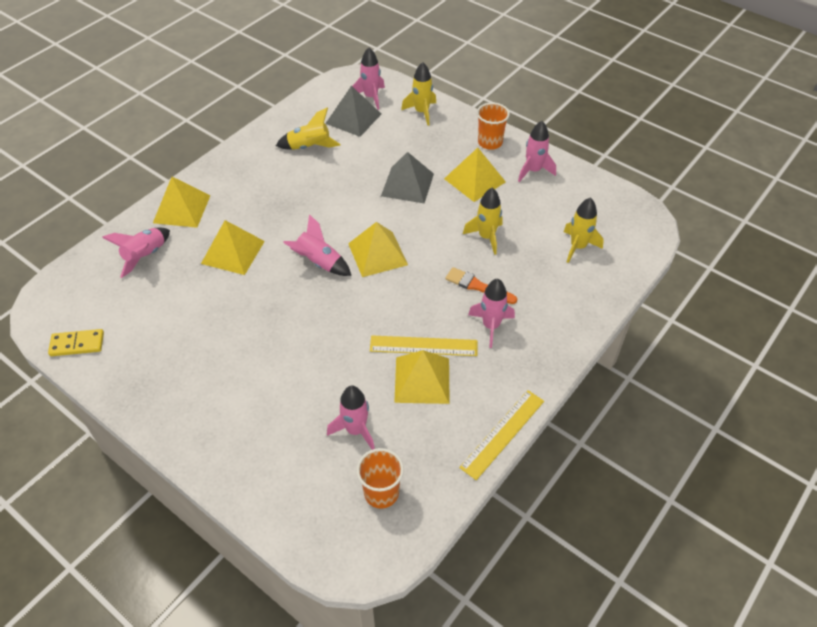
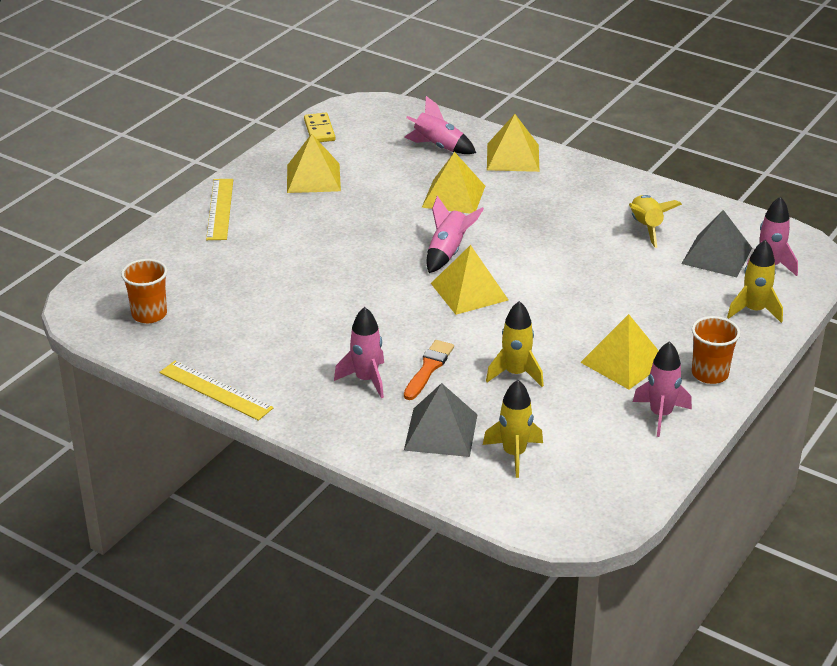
camera: 85 degrees right, 15 degrees down
pink rocket [327,386,375,450] -> none
yellow ruler [370,335,477,356] -> yellow ruler moved to [206,179,233,240]
grey pyramid [381,152,434,203] -> grey pyramid moved to [404,383,478,457]
yellow pyramid [394,350,450,404] -> yellow pyramid moved to [287,134,341,193]

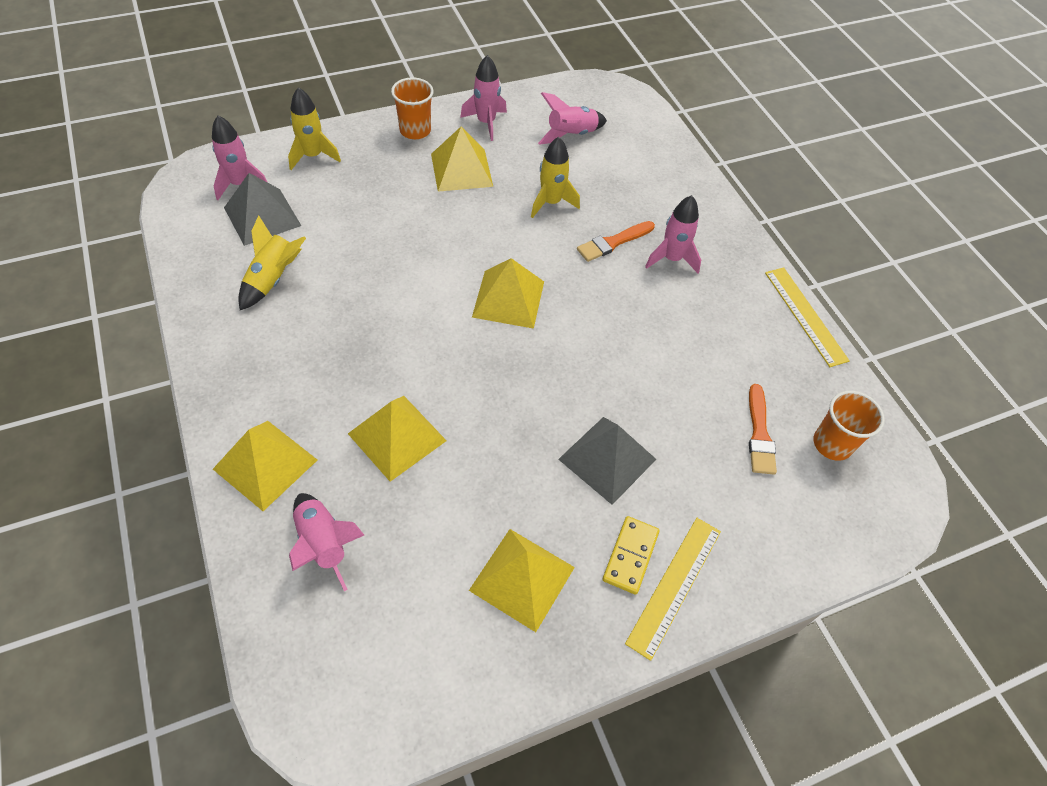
camera: 150 degrees left, 20 degrees up
yellow domino [304,113,335,142] -> yellow domino moved to [603,516,660,595]
grey pyramid [404,383,478,457] -> grey pyramid moved to [558,417,656,505]
pink rocket [427,196,484,273] -> pink rocket moved to [538,92,607,145]
yellow rocket [483,380,543,478] -> none
none -> orange brush [749,384,777,475]

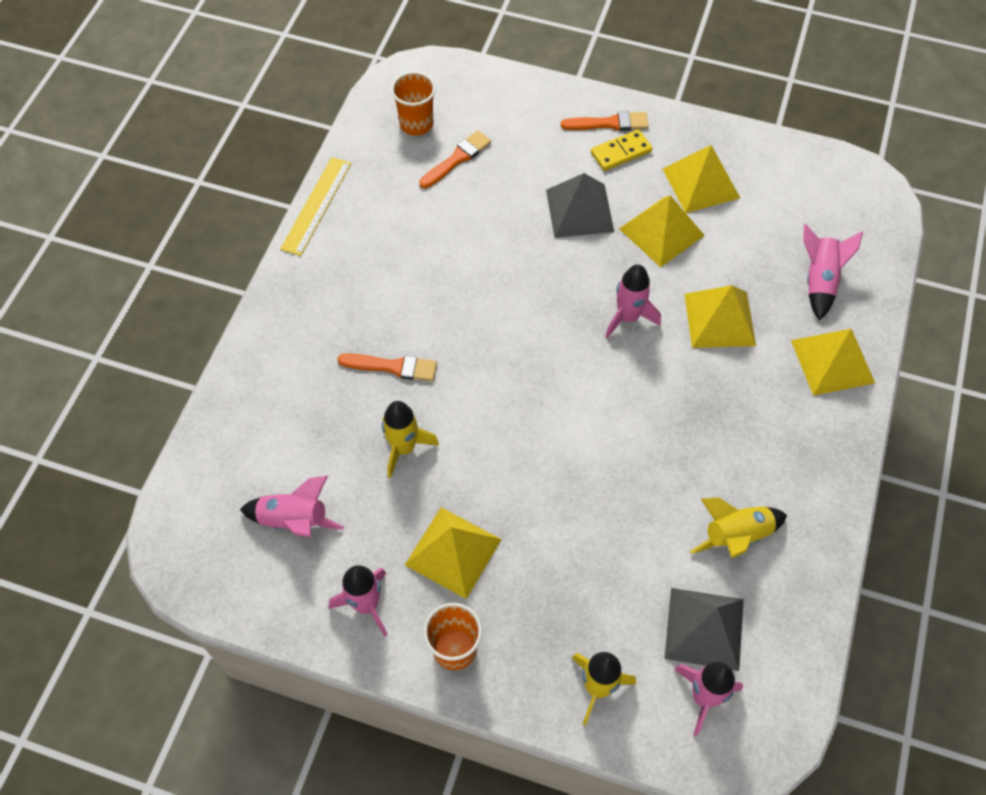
camera: 135 degrees left, 5 degrees up
yellow pyramid [472,258,544,329] -> yellow pyramid moved to [619,195,705,267]
yellow ruler [625,518,721,661] -> orange brush [561,111,649,131]
pink rocket [645,195,701,273] -> pink rocket moved to [605,264,661,338]

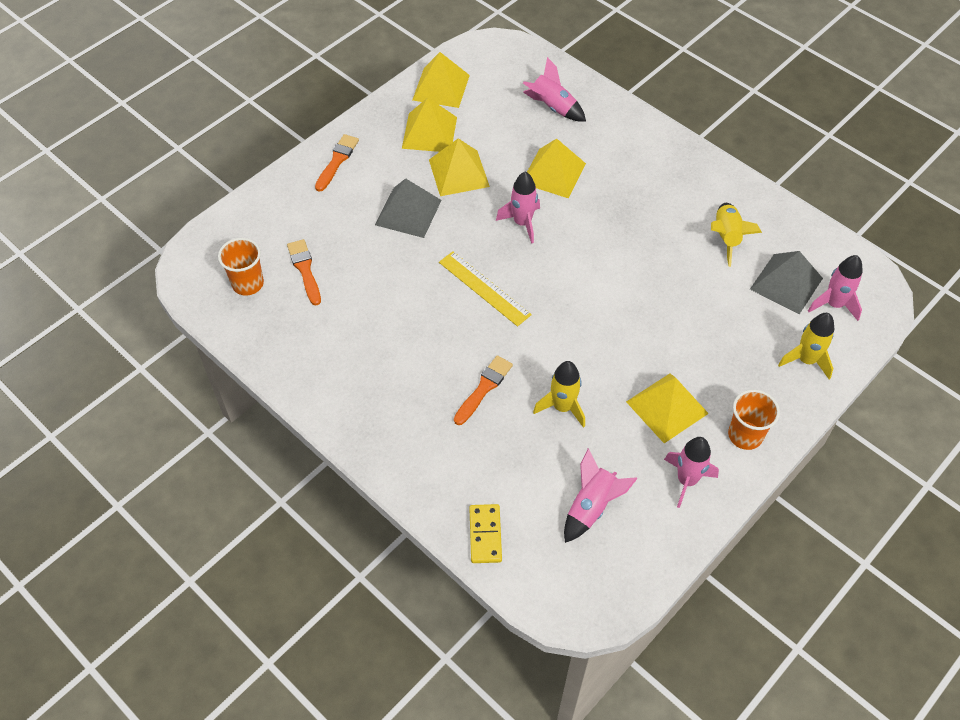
camera: 65 degrees left, 5 degrees down
yellow ruler [280,157,351,256] -> yellow ruler moved to [439,251,532,327]
yellow domino [591,129,652,171] -> yellow domino moved to [469,504,502,563]
yellow pyramid [791,329,875,396] -> yellow pyramid moved to [412,52,470,108]

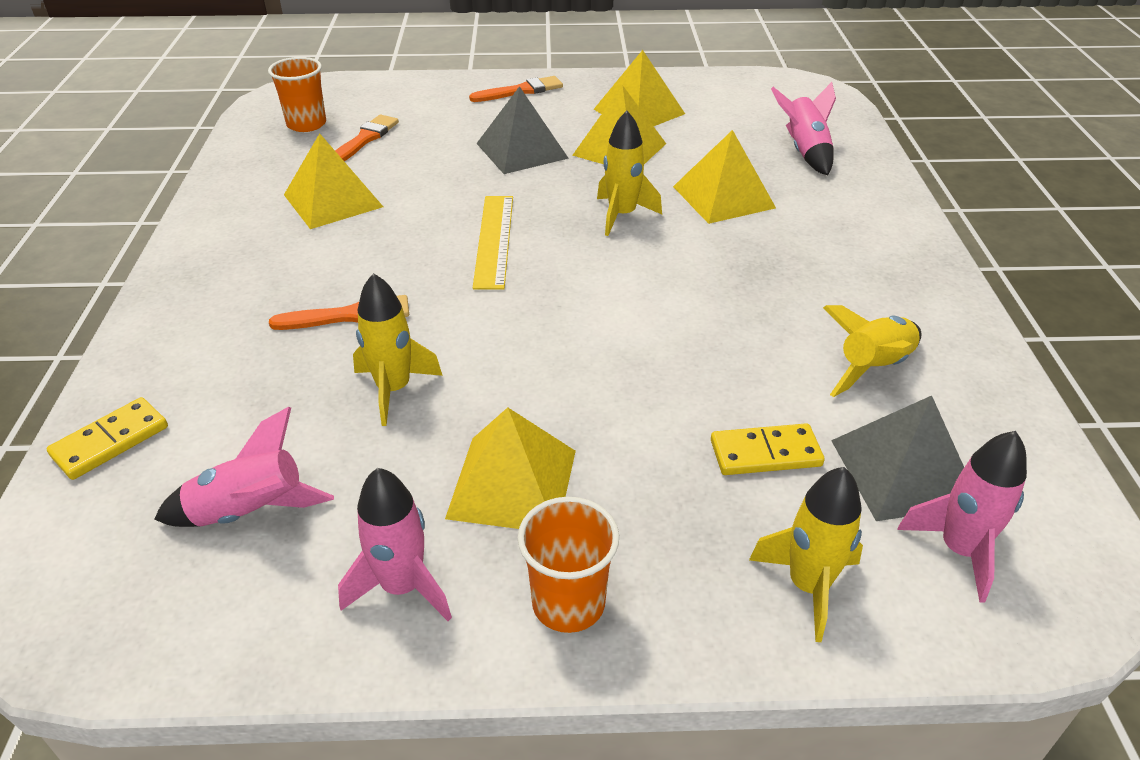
camera: 45 degrees right, 15 degrees down
yellow pyramid [412,52,470,108] -> yellow pyramid moved to [284,133,383,229]
pink rocket [496,172,540,244] -> yellow rocket [597,111,662,236]
none -> yellow domino [711,423,825,475]

